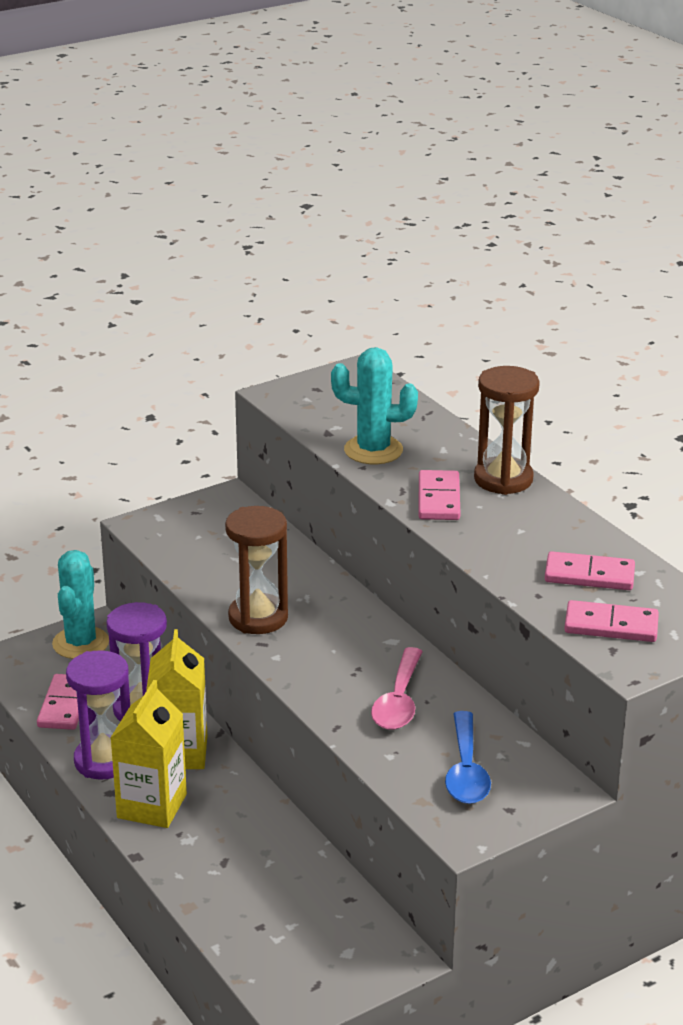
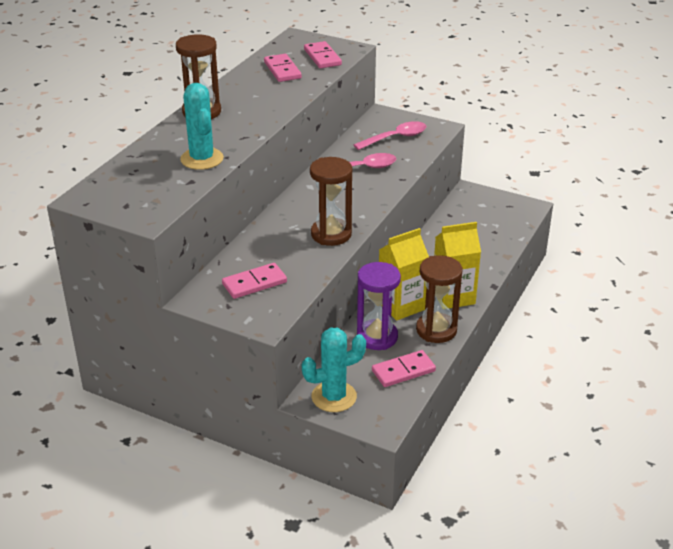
camera: 120 degrees left, 5 degrees up
purple hourglass [66,650,130,780] -> brown hourglass [416,255,463,343]
pink domino [419,470,460,520] -> pink domino moved to [222,263,287,299]
blue spoon [445,711,491,804] -> pink spoon [354,121,426,150]

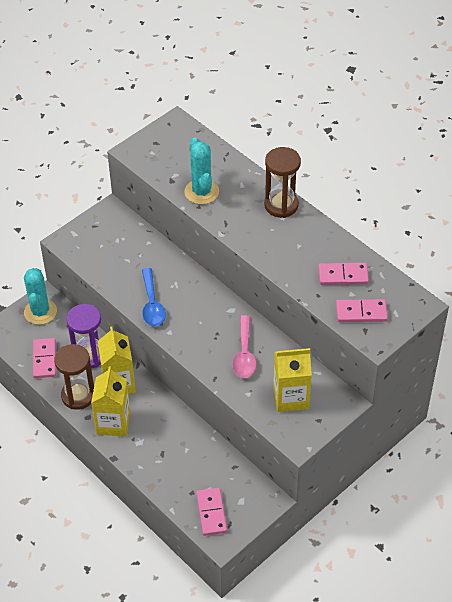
camera: 110 degrees right, 15 degrees up
turquoise cactus [180,83,224,170] -> turquoise cactus turned 75 degrees clockwise [184,138,219,204]
pink domino [222,263,287,299] -> pink domino moved to [196,488,227,536]
brown hourglass [310,157,352,246] -> blue spoon [142,268,166,327]
pink spoon [354,121,426,150] -> yellow carton [273,348,312,412]

